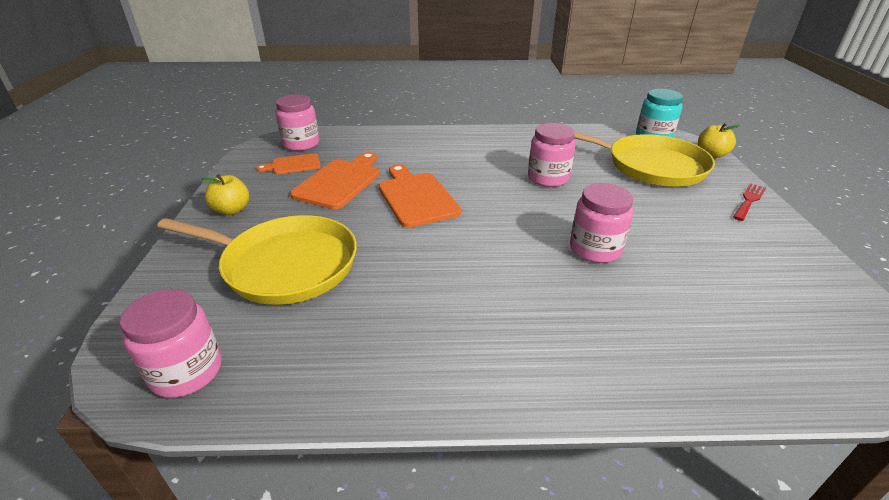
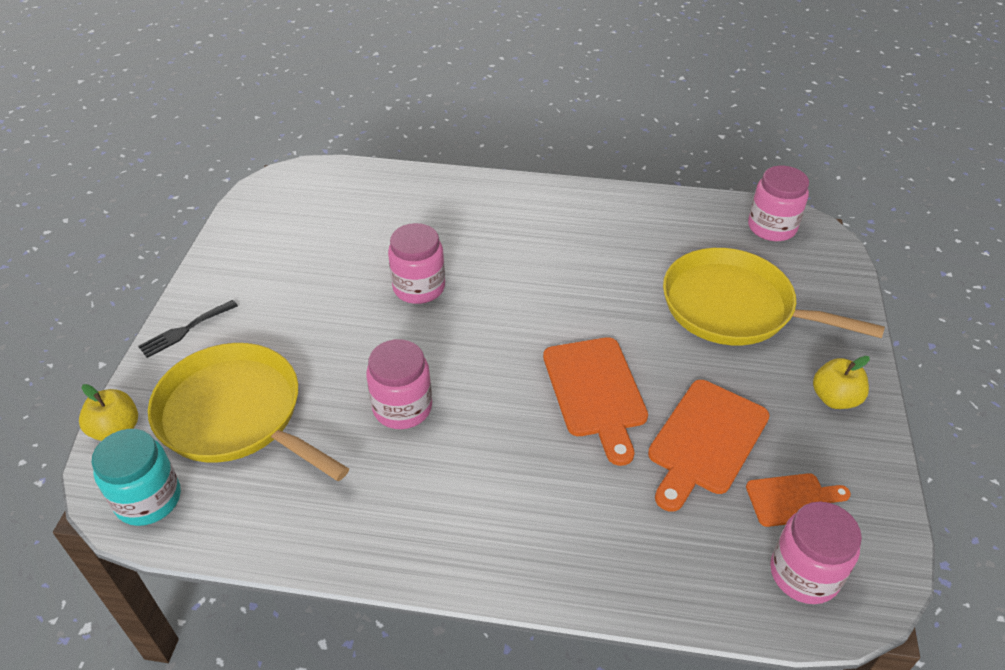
camera: 170 degrees left, 10 degrees up
red fork [733,183,766,221] -> black fork [138,300,238,358]

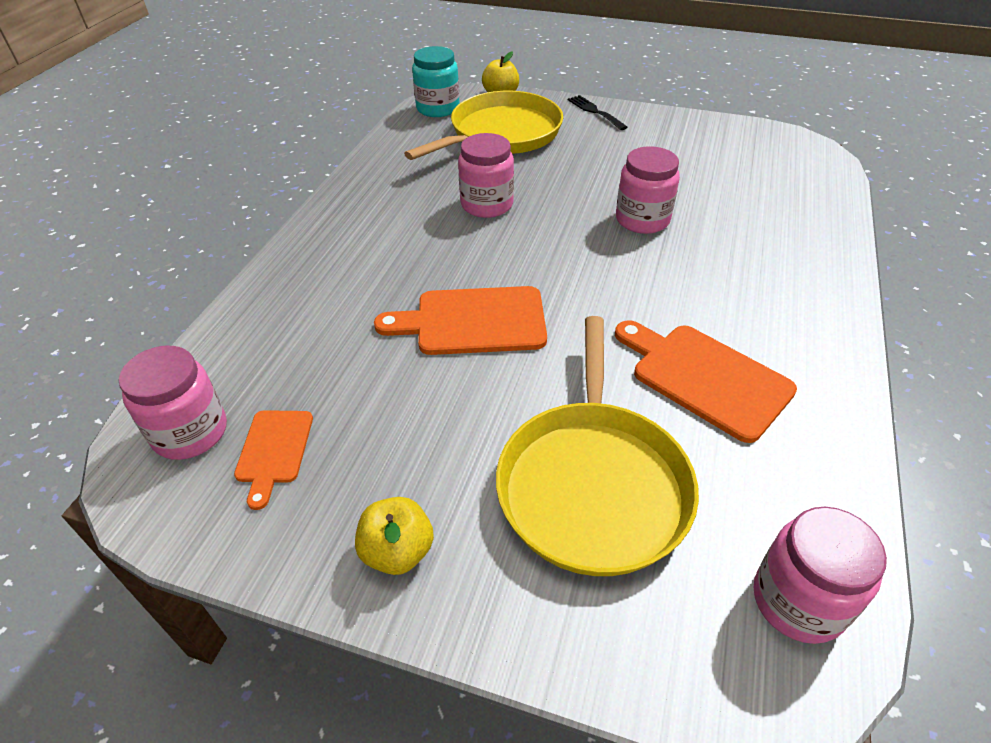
camera: 100 degrees right, 0 degrees up
orange cutting board [648,380,770,512] -> orange cutting board moved to [615,320,797,443]
yellow pan [663,248,885,345] -> yellow pan turned 150 degrees clockwise [496,316,699,576]

